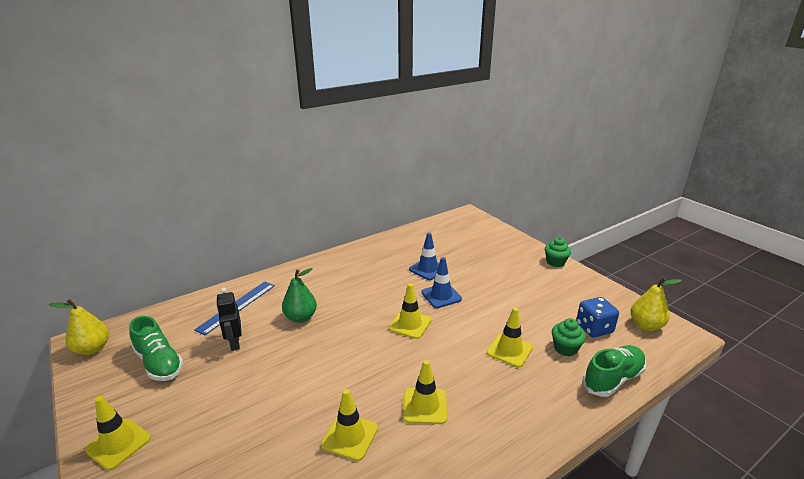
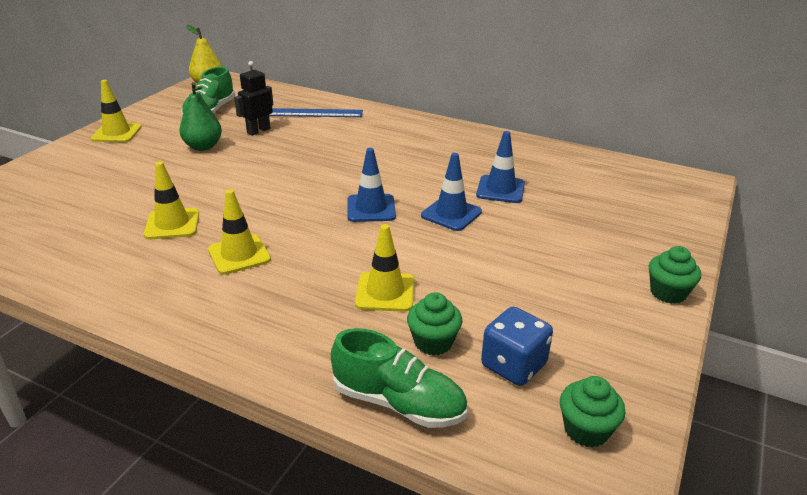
camera: 60 degrees right, 5 degrees up
green pear [282,268,317,323] -> green pear moved to [179,82,222,151]
yellow traffic cone [389,283,431,339] -> blue traffic cone [347,148,396,222]
yellow pear [630,277,682,331] -> green cupcake [560,376,626,448]

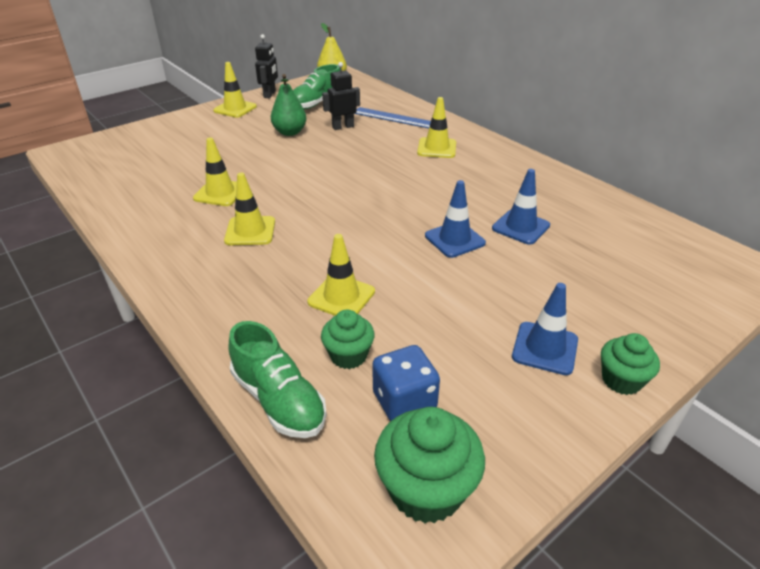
camera: 25 degrees right, 5 degrees up
blue traffic cone [347,148,396,222] -> blue traffic cone moved to [512,283,578,375]
green cupcake [560,376,626,448] -> green cupcake [374,407,485,524], size x1.60
none -> black robot [255,34,278,98]
none -> yellow traffic cone [417,97,456,158]

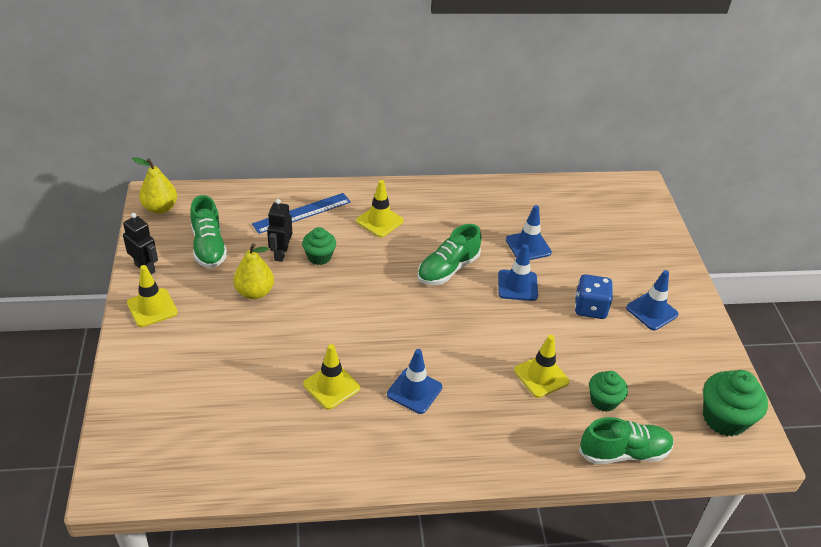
camera: 60 degrees left, 5 degrees up
yellow traffic cone [224,173,275,245] -> blue traffic cone [387,349,442,414]
green pear [271,74,306,136] -> yellow pear [233,243,274,299]
blue dice [372,345,440,421] -> blue dice moved to [575,274,613,319]
green cupcake [601,333,660,395] -> green cupcake moved to [302,227,336,265]
none -> green shoe [417,224,482,285]

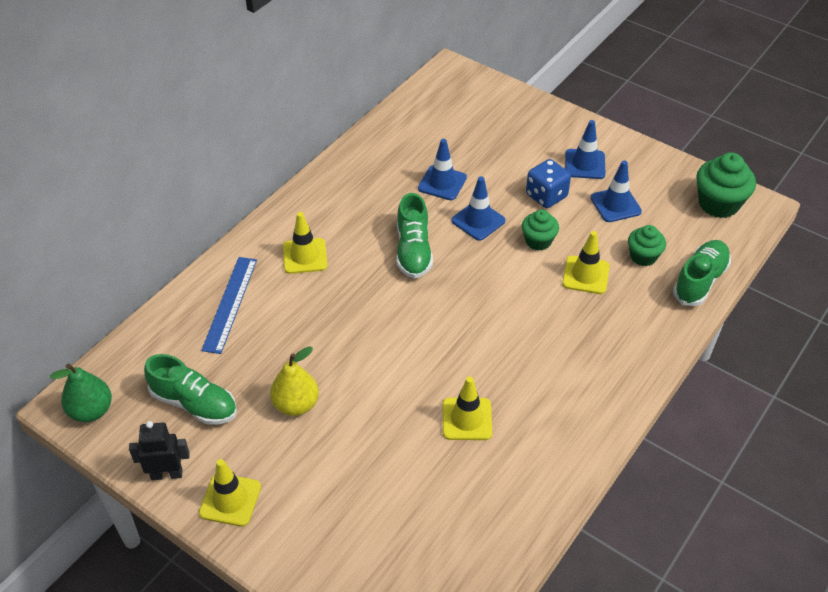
camera: 45 degrees left, 5 degrees up
yellow pear [132,157,177,214] -> green pear [50,363,112,422]
black robot [267,199,292,262] -> none
green cupcake [302,227,336,265] -> green cupcake moved to [522,210,559,251]
blue traffic cone [387,349,442,414] -> blue traffic cone moved to [591,161,642,222]

